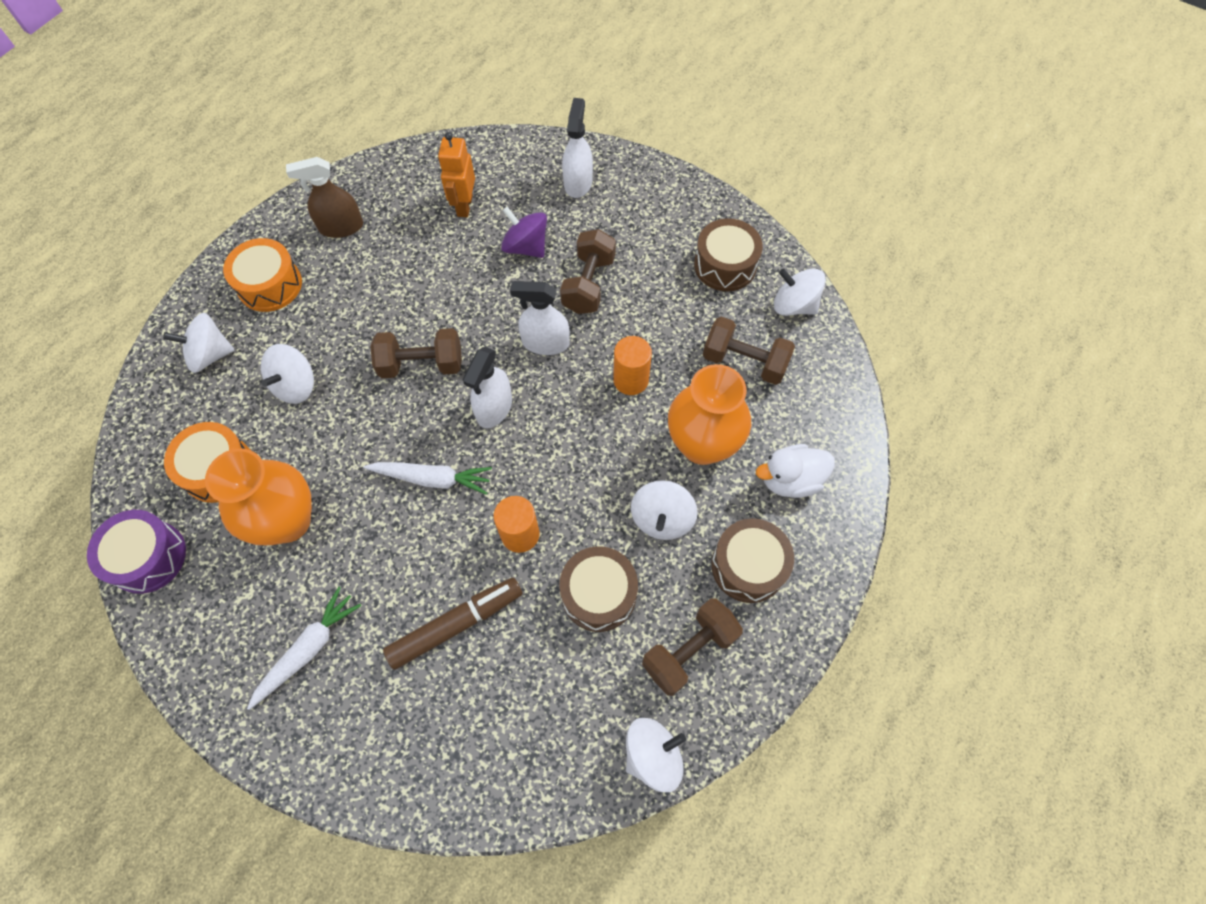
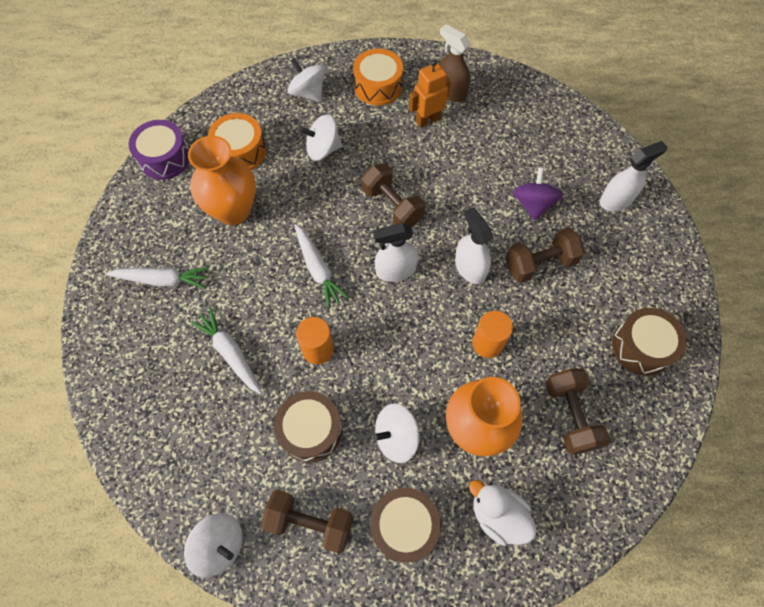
camera: 55 degrees right, 0 degrees up
brown marker [383,577,523,670] -> white carrot [191,308,262,395]
orange robot [438,132,475,217] -> orange robot moved to [409,60,451,128]
white spinning top [773,268,826,316] -> none

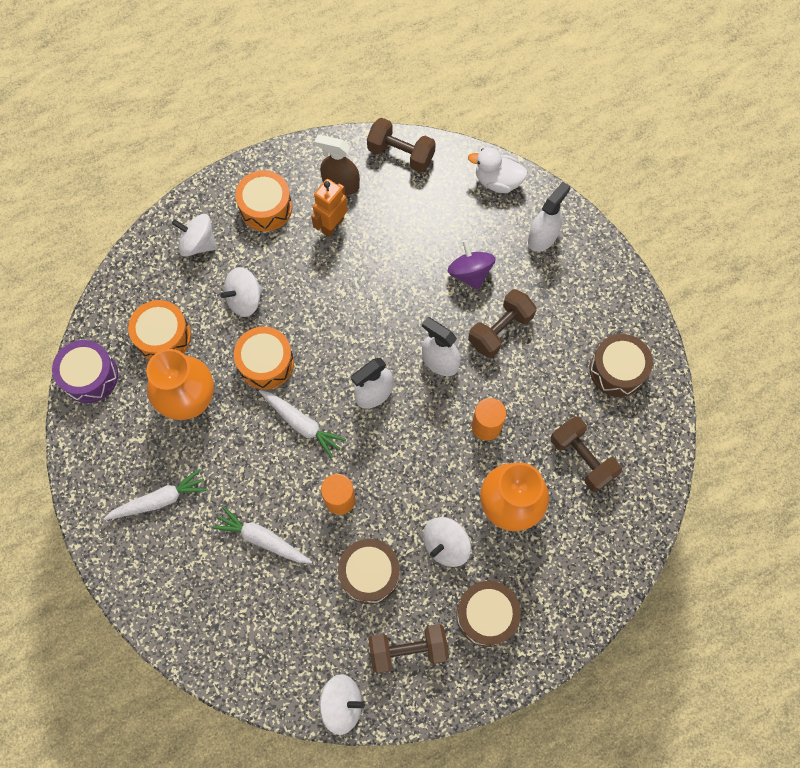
camera: 25 degrees left, 5 degrees up
brown dumbbell [361,163,425,227] -> brown dumbbell moved to [367,118,436,173]
white duck [469,480,537,546] -> white duck moved to [468,148,528,193]
none -> orange drum [234,327,294,390]

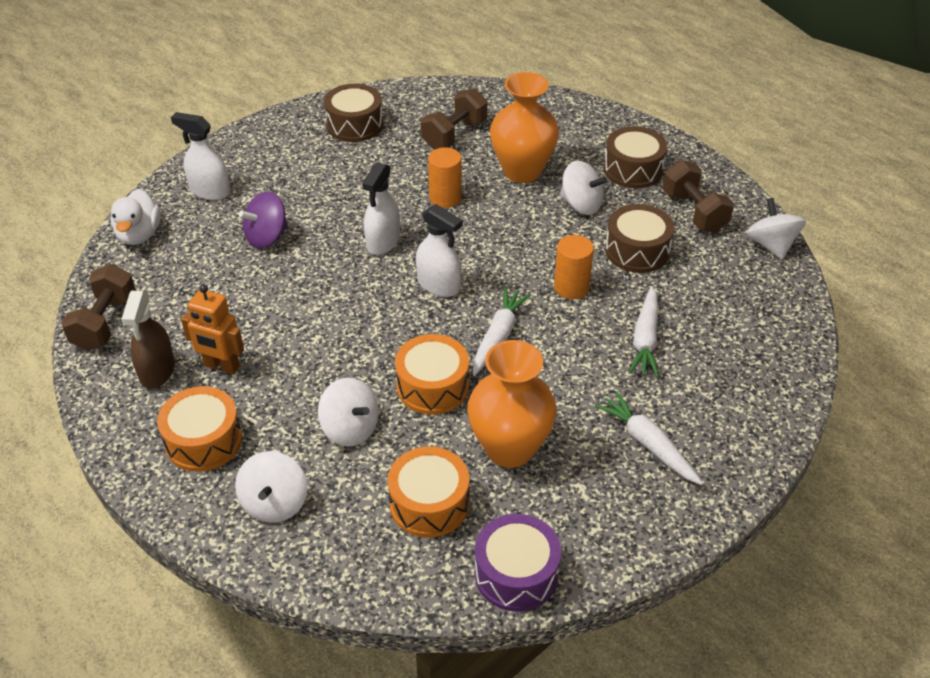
camera: 105 degrees left, 25 degrees down
brown dumbbell [468,289,536,358] -> none

